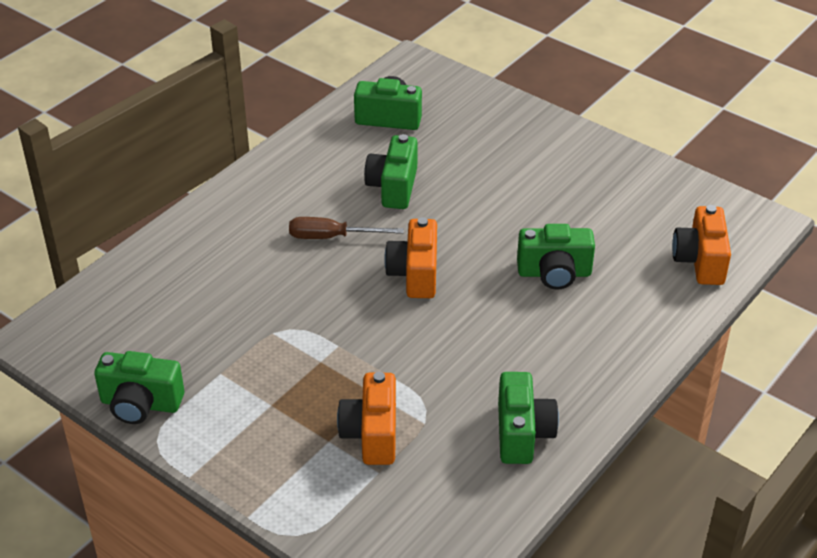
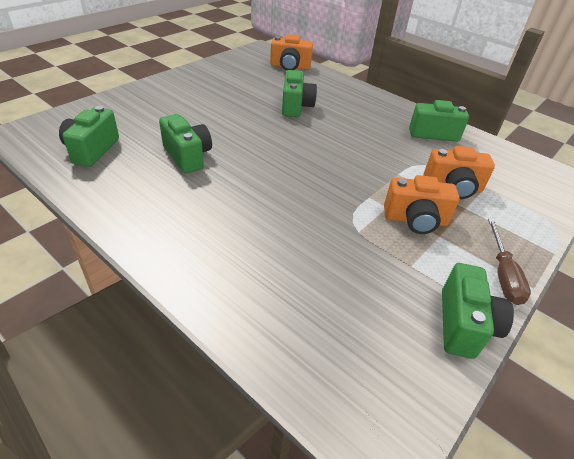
camera: 90 degrees left, 0 degrees up
brown screwdriver [289,217,404,239] -> brown screwdriver moved to [488,218,531,305]
green camera [364,134,417,209] -> green camera turned 135 degrees counterclockwise [159,114,212,173]
orange camera [384,217,437,298] -> orange camera moved to [384,175,460,234]

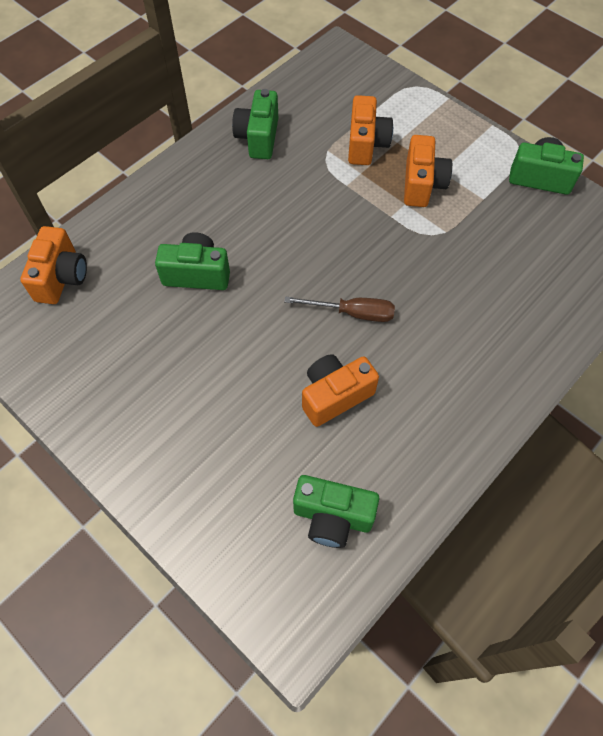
camera: 85 degrees left, 20 degrees up
green camera [159,114,212,173] -> orange camera [302,354,379,427]
brown screwdriver [488,218,531,305] -> brown screwdriver moved to [284,296,395,322]

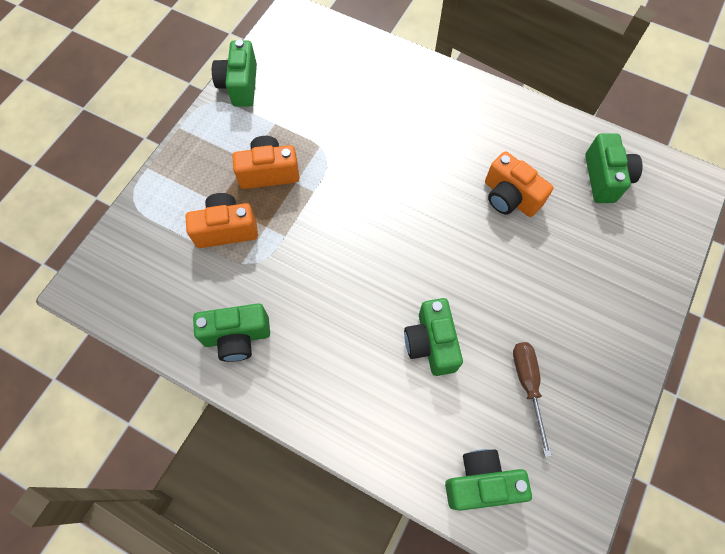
camera: 105 degrees left, 5 degrees up
orange camera [20,226,87,304] -> green camera [445,449,532,511]
brown screwdriver [284,296,395,322] -> brown screwdriver moved to [513,342,552,457]

